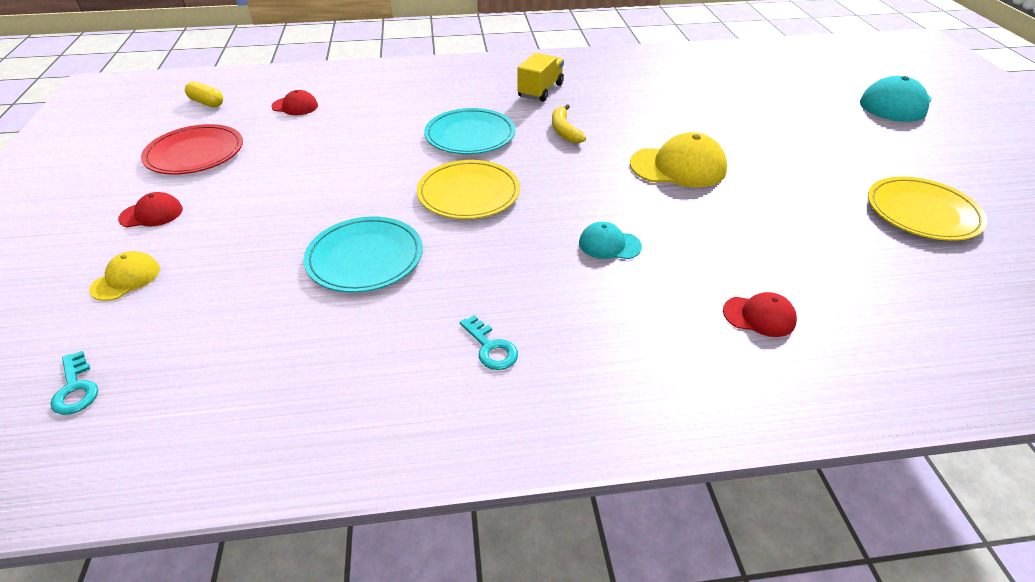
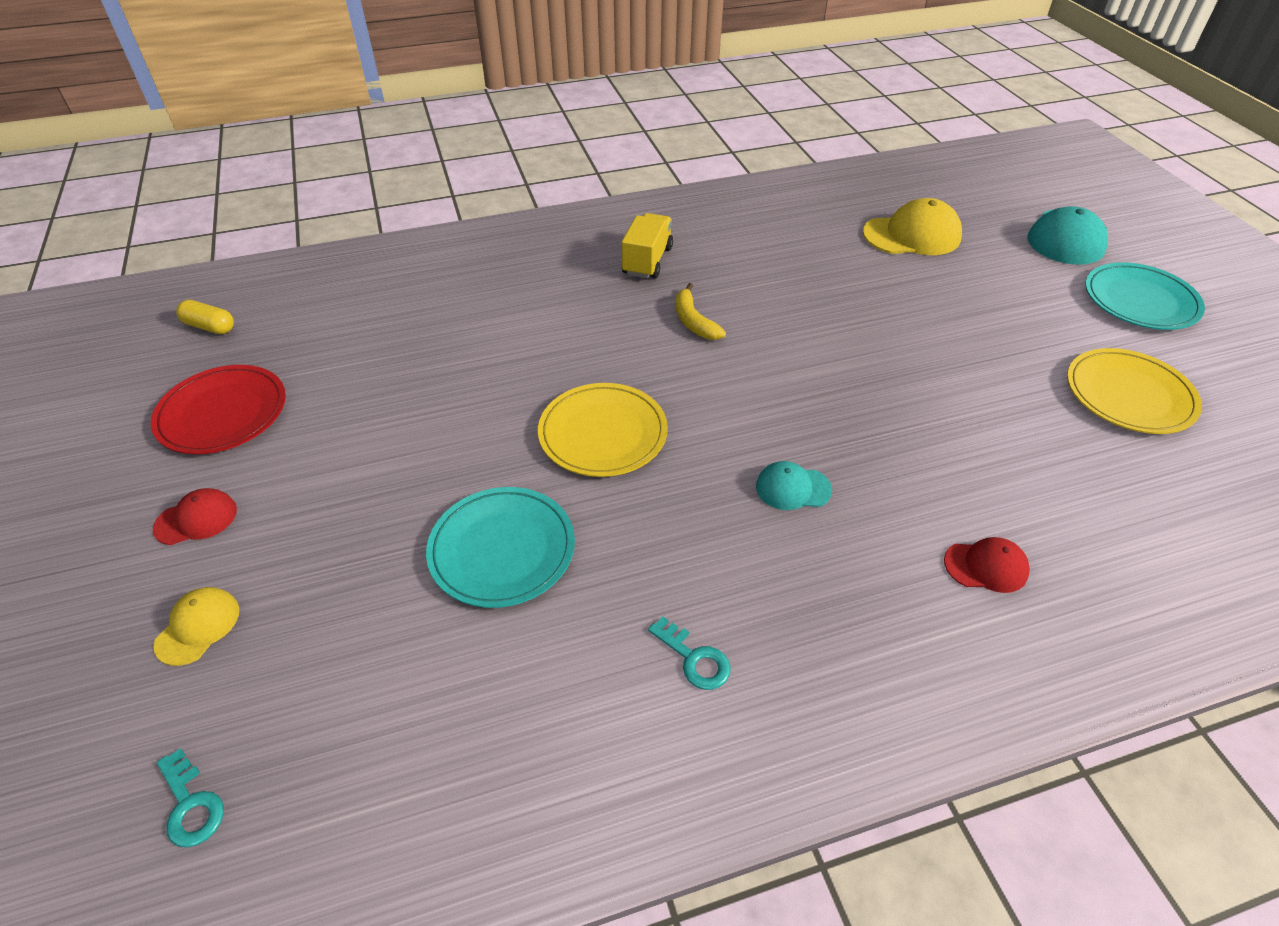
camera: 10 degrees left, 5 degrees up
red cap [271,90,318,115] -> none
turquoise plate [424,108,515,154] -> turquoise plate moved to [1085,262,1205,330]
yellow cap [630,132,727,187] -> yellow cap moved to [863,198,962,255]

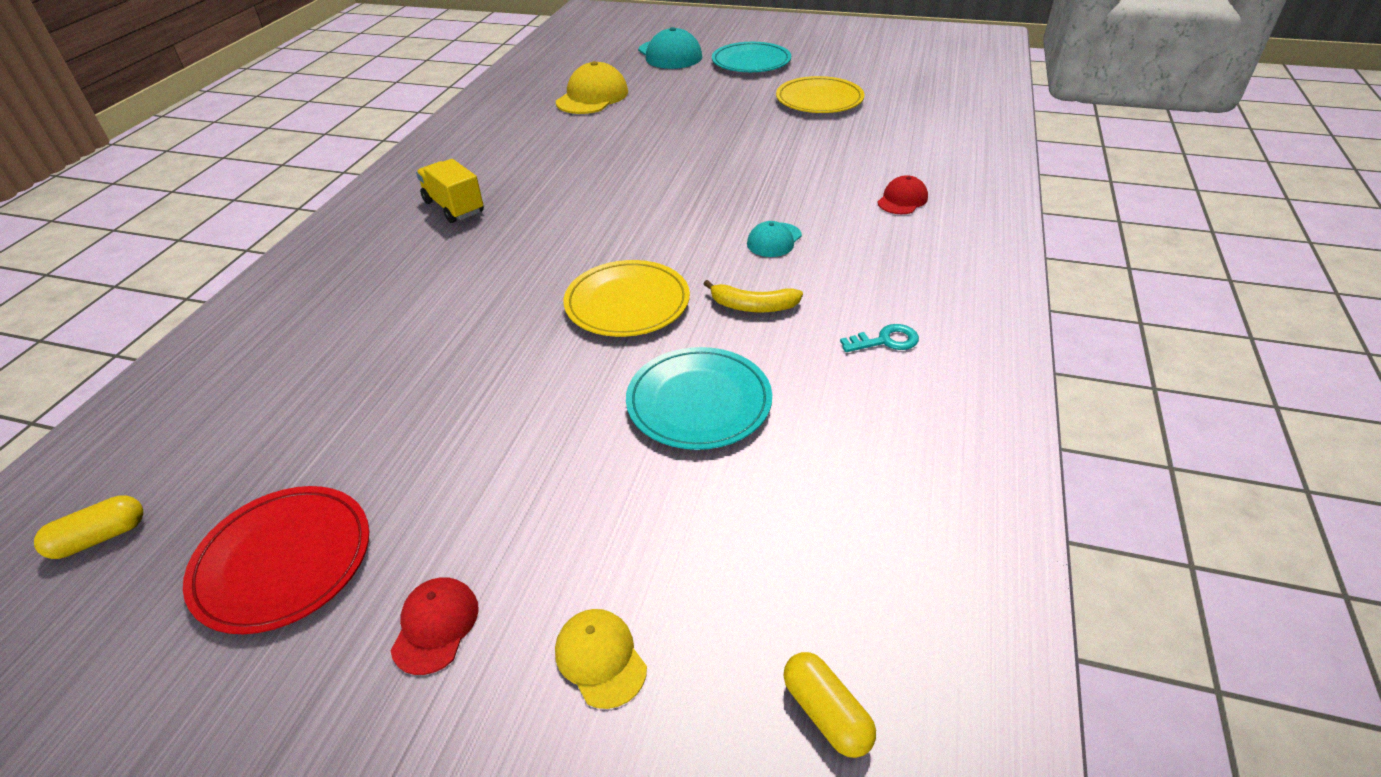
camera: 55 degrees left, 5 degrees down
turquoise key [157,748,224,847] -> yellow capsule [784,652,876,758]
yellow banana [675,283,726,340] -> yellow banana moved to [703,280,803,313]

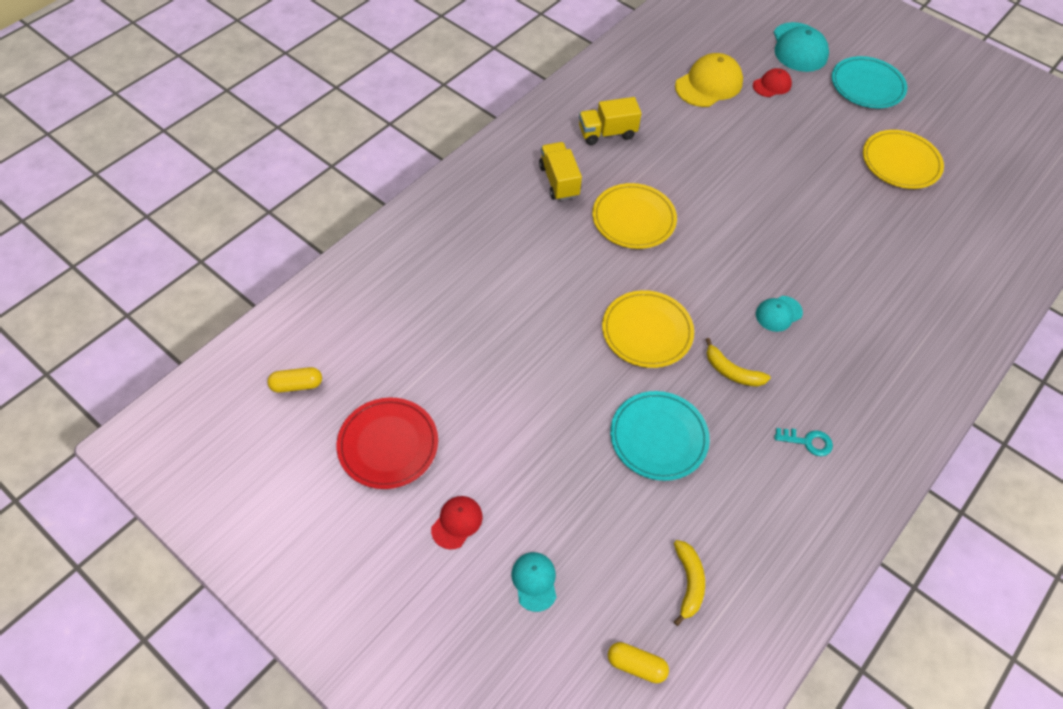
camera: 20 degrees right, 15 degrees up
yellow cap [555,609,647,709] -> turquoise cap [512,552,557,612]
yellow capsule [784,652,876,758] -> yellow capsule turned 60 degrees counterclockwise [608,642,669,683]
red cap [877,175,928,214] -> red cap moved to [753,68,792,97]
none -> yellow truck [579,97,642,145]
none -> yellow plate [592,183,677,249]
none -> yellow banana [674,540,705,626]

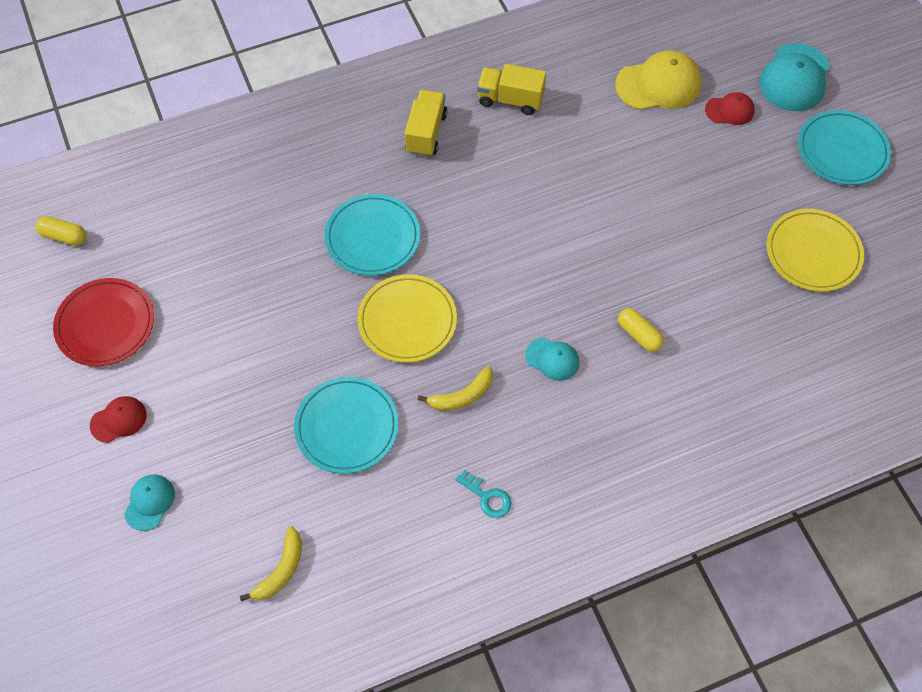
camera: 30 degrees right, 5 degrees up
yellow plate [592,183,677,249] -> none
yellow capsule [608,642,669,683] -> yellow capsule moved to [618,308,664,352]
yellow banana [705,338,771,387] -> yellow banana turned 90 degrees counterclockwise [418,366,493,411]
turquoise cap [756,296,803,332] -> turquoise cap turned 150 degrees counterclockwise [525,338,579,381]
none -> turquoise plate [324,194,420,276]

